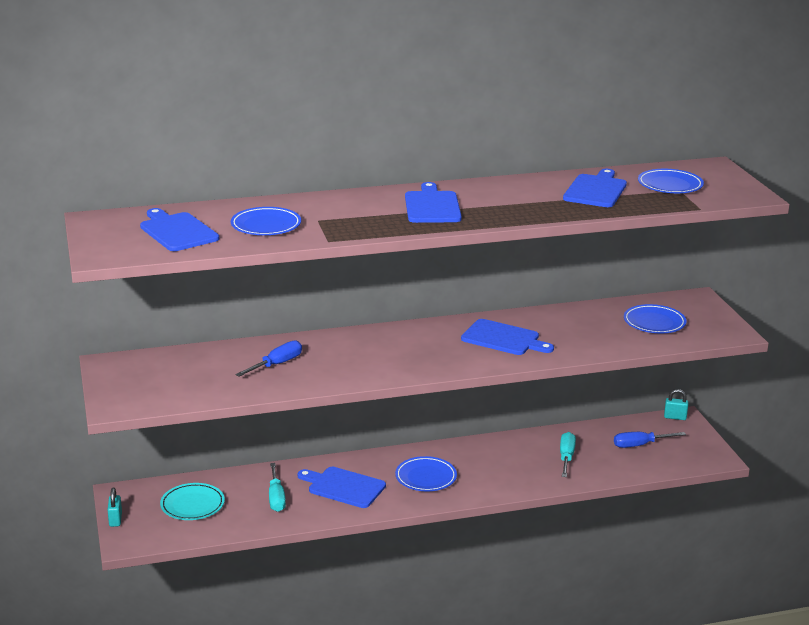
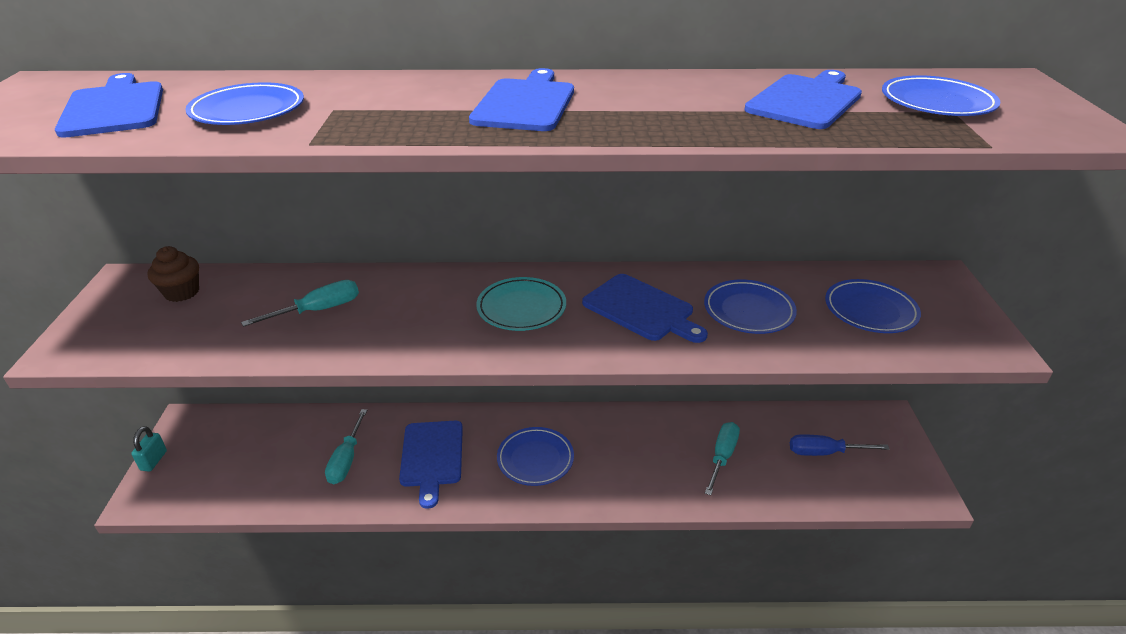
camera: 15 degrees right, 10 degrees up
turquoise plate [160,483,225,520] -> turquoise plate moved to [476,277,566,331]
blue screwdriver [235,340,302,377] -> turquoise screwdriver [241,280,359,327]
blue cutting board [298,467,386,508] -> blue cutting board turned 135 degrees counterclockwise [399,421,463,509]
turquoise padlock [664,389,688,420] -> none
none -> brown cupcake [148,246,199,302]
none -> blue plate [704,280,797,334]

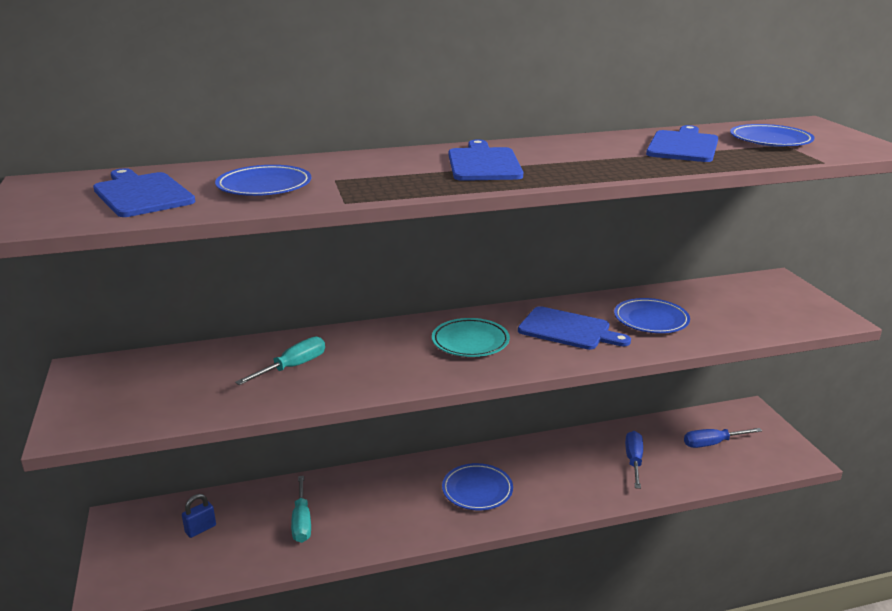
camera: 15 degrees left, 10 degrees down
turquoise padlock [131,426,167,472] -> none
brown cupcake [148,246,199,302] -> none
blue cutting board [399,421,463,509] -> none
turquoise screwdriver [705,422,740,495] -> blue screwdriver [625,431,643,489]
blue plate [825,279,921,333] -> none
none -> blue padlock [182,494,216,538]

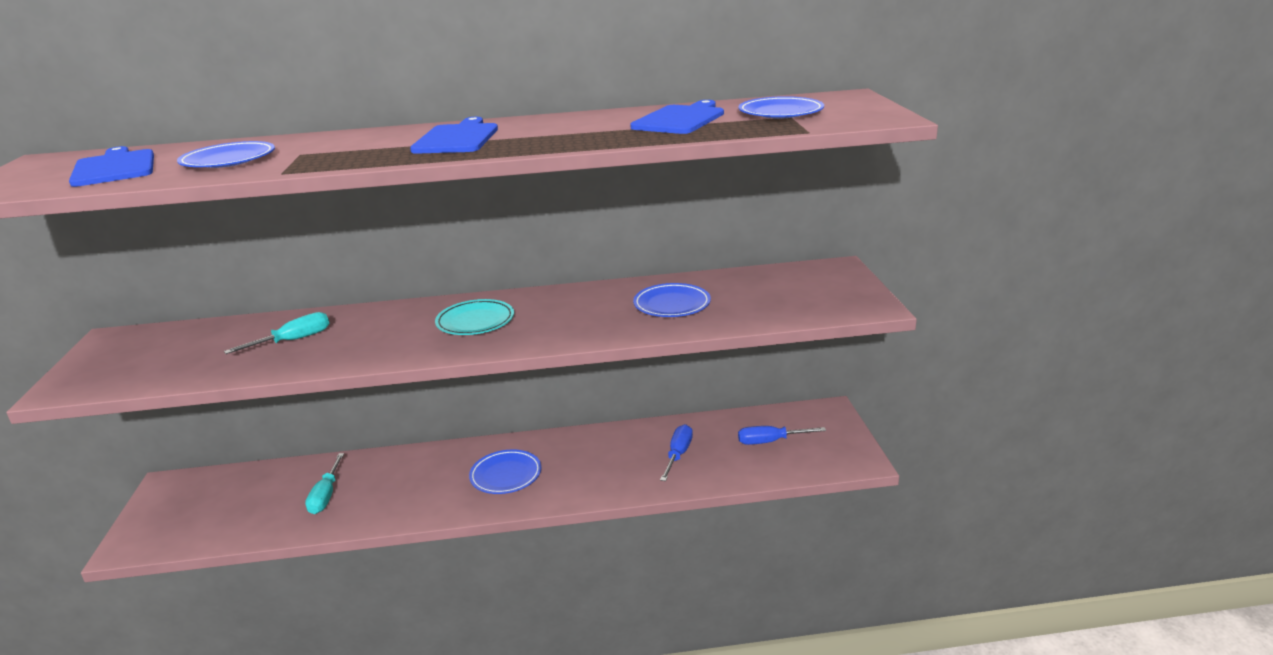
camera: 10 degrees right, 0 degrees up
blue padlock [182,494,216,538] -> none
blue cutting board [518,306,631,350] -> none

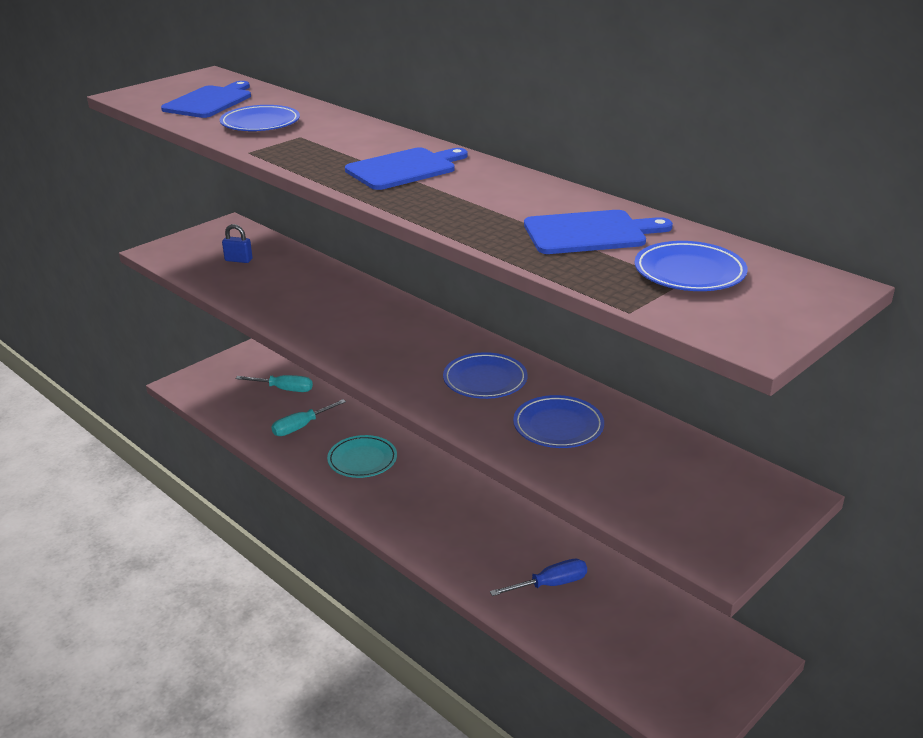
camera: 50 degrees right, 5 degrees up
turquoise screwdriver [224,312,329,354] -> turquoise screwdriver moved to [236,375,313,392]
turquoise plate [435,299,514,335] -> turquoise plate moved to [327,435,397,478]
blue plate [469,449,541,494] -> blue plate moved to [443,352,527,399]
blue screwdriver [738,426,826,445] -> none
none -> blue padlock [222,224,252,263]

